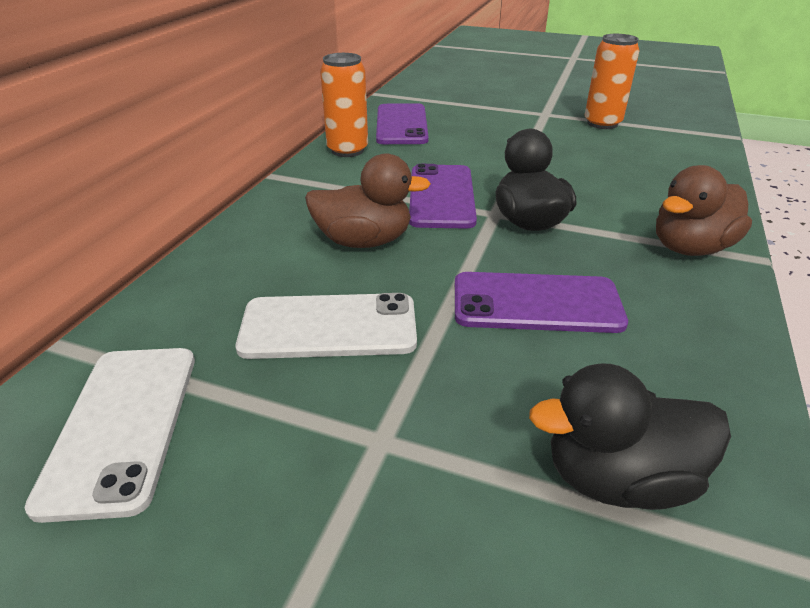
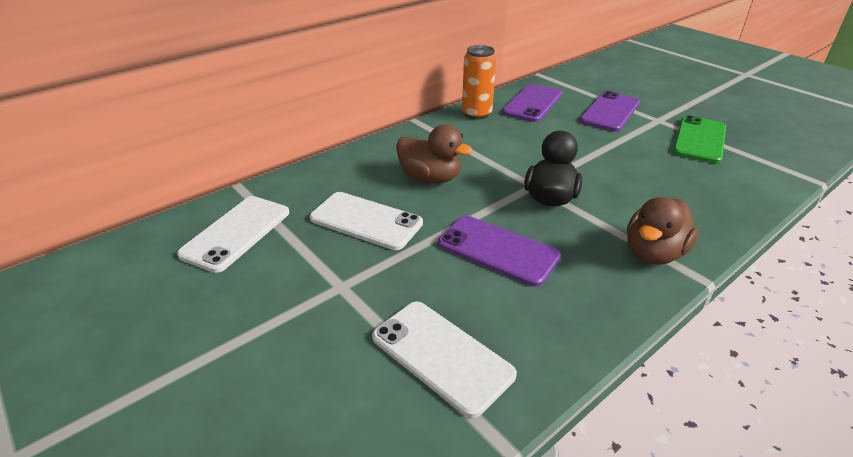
camera: 30 degrees right, 0 degrees up
purple phone [409,164,477,229] -> purple phone moved to [580,91,640,131]
black duck [529,364,731,510] -> white phone [372,301,517,418]
orange can [584,34,639,129] -> green phone [673,115,726,163]
brown duck [656,165,752,256] -> brown duck turned 45 degrees counterclockwise [627,197,699,265]

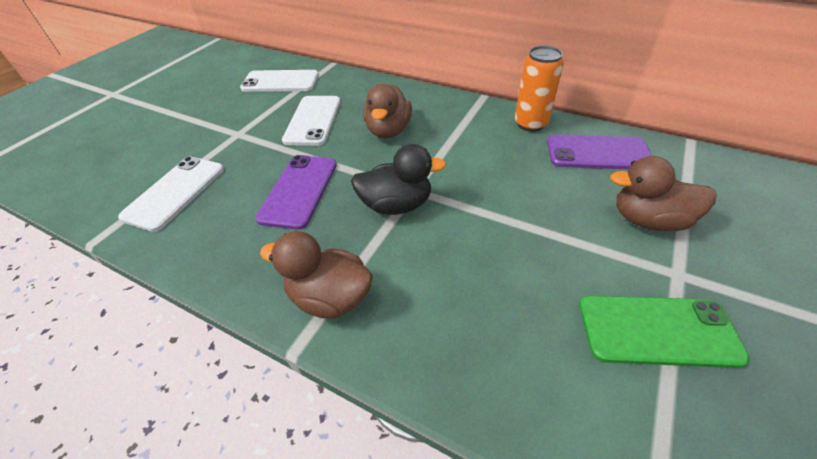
camera: 70 degrees right, 10 degrees up
purple phone [580,91,640,131] -> brown duck [610,156,717,231]

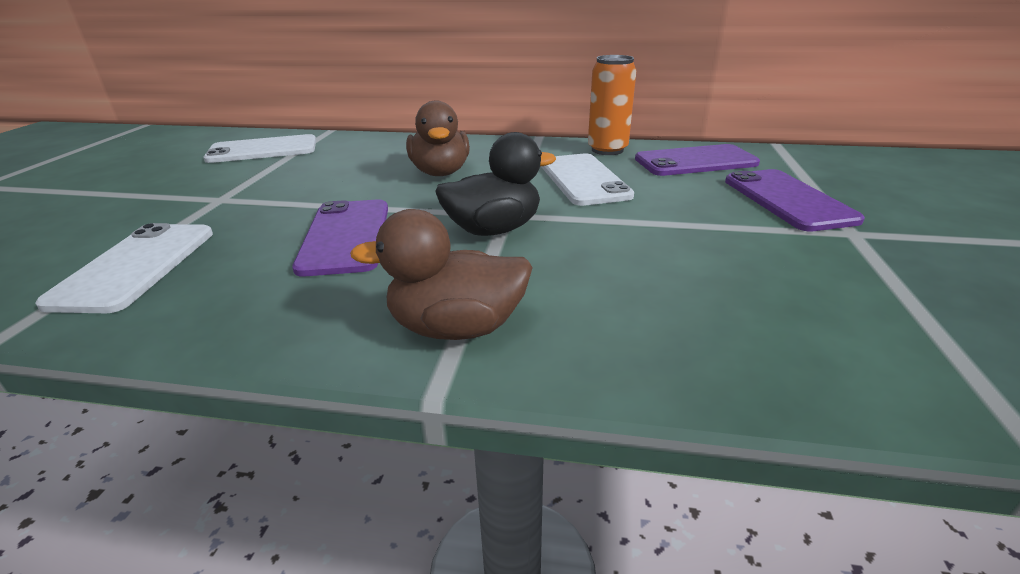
camera: 20 degrees left, 15 degrees down
white phone [282,96,341,146] -> white phone moved to [541,153,634,206]
green phone [579,296,750,368] -> none
brown duck [610,156,717,231] -> purple phone [725,169,865,232]

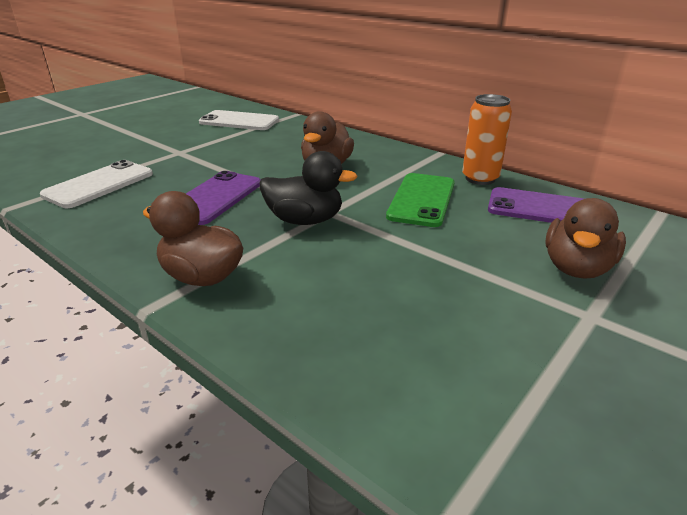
camera: 30 degrees right, 0 degrees up
white phone [541,153,634,206] -> green phone [386,173,454,227]
purple phone [725,169,865,232] -> brown duck [545,198,626,279]

